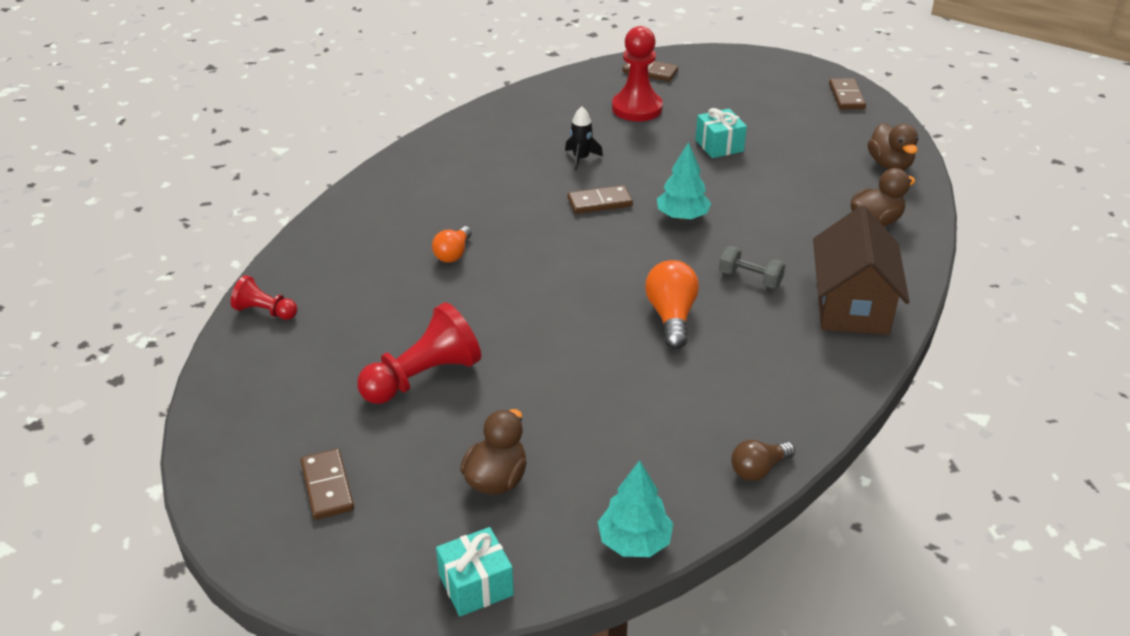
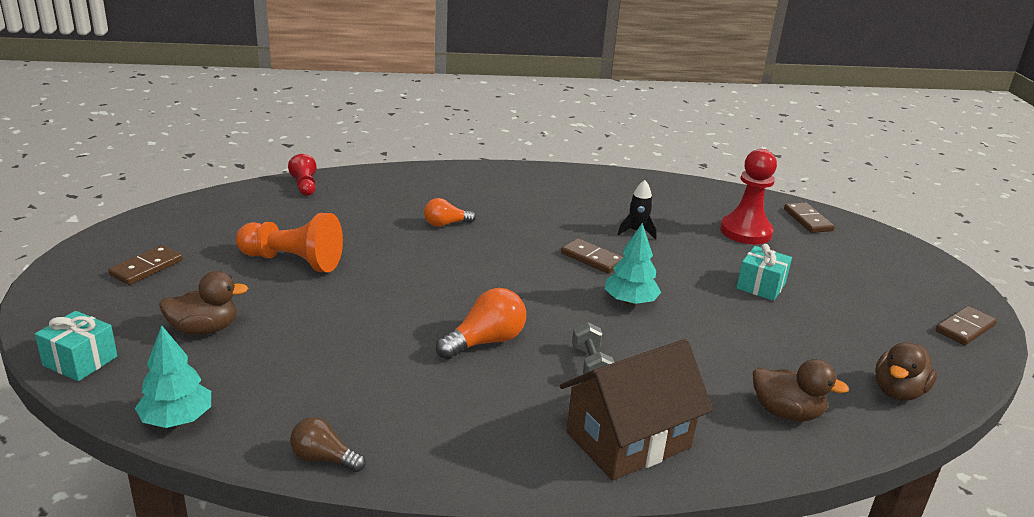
camera: 50 degrees right, 10 degrees down
red pawn [357,302,481,404] -> orange pawn [236,213,343,272]

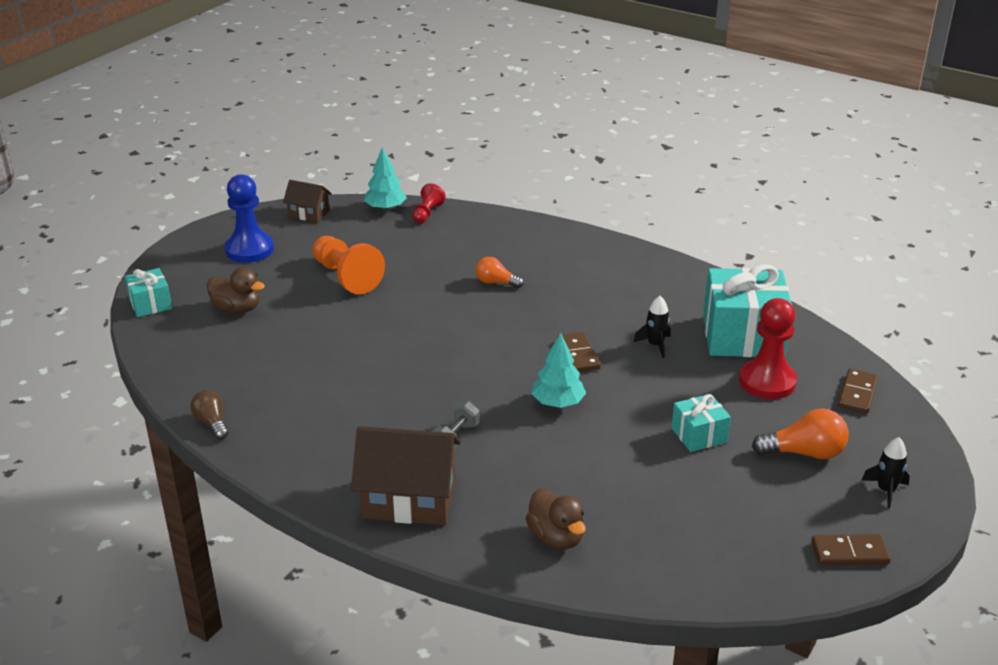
camera: 40 degrees right, 5 degrees up
brown domino [108,245,182,285] -> blue pawn [225,174,274,263]
turquoise tree [135,326,211,428] -> turquoise tree moved to [364,147,407,211]
orange light bulb [436,288,526,359] -> orange light bulb moved to [752,409,849,459]
brown duck [875,342,937,401] -> none
none -> brown house [283,180,332,223]
none -> turquoise gift [703,264,792,357]
none -> black rocket [862,437,910,509]

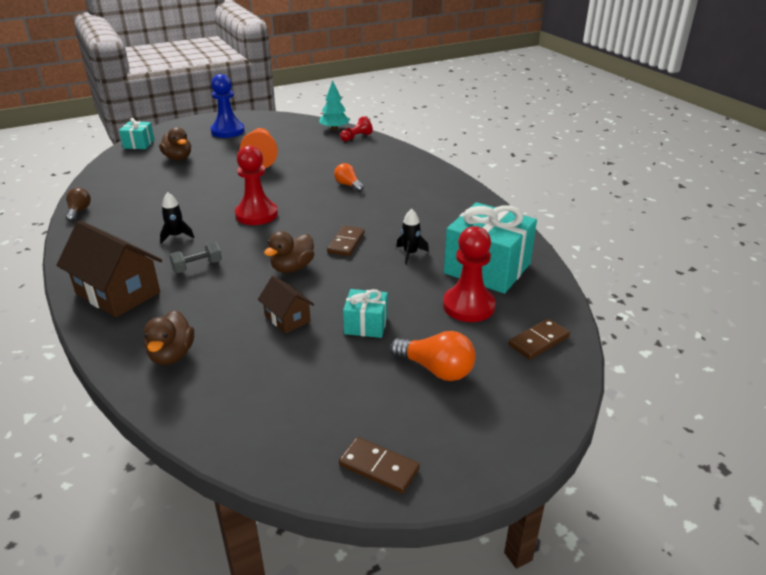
camera: 30 degrees right, 0 degrees up
brown house [283,180,332,223] -> brown house moved to [258,276,314,334]
turquoise tree [532,333,586,408] -> brown duck [264,231,314,273]
black rocket [862,437,910,509] -> black rocket moved to [160,192,194,244]
none -> red pawn [235,145,278,225]

